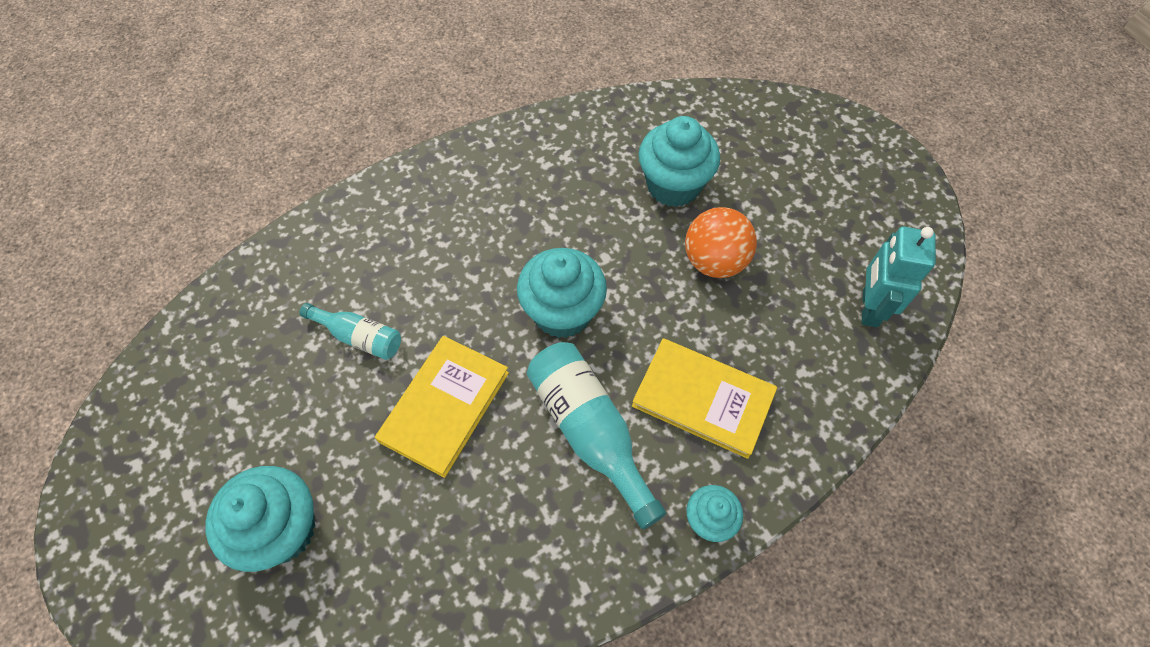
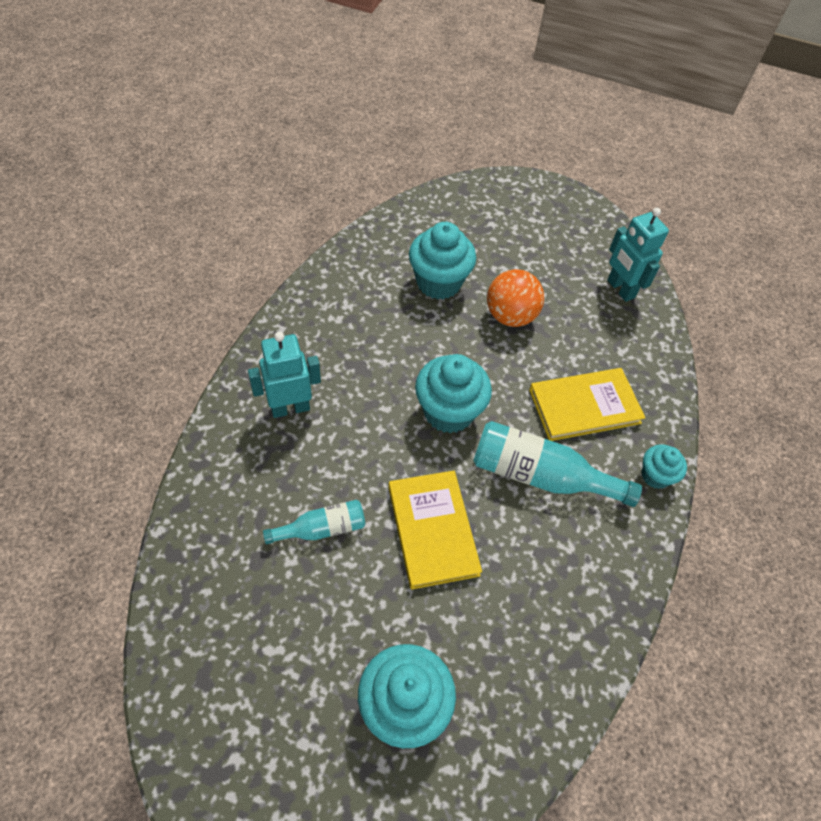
camera: 45 degrees left, 5 degrees down
none -> turquoise robot [248,332,321,418]

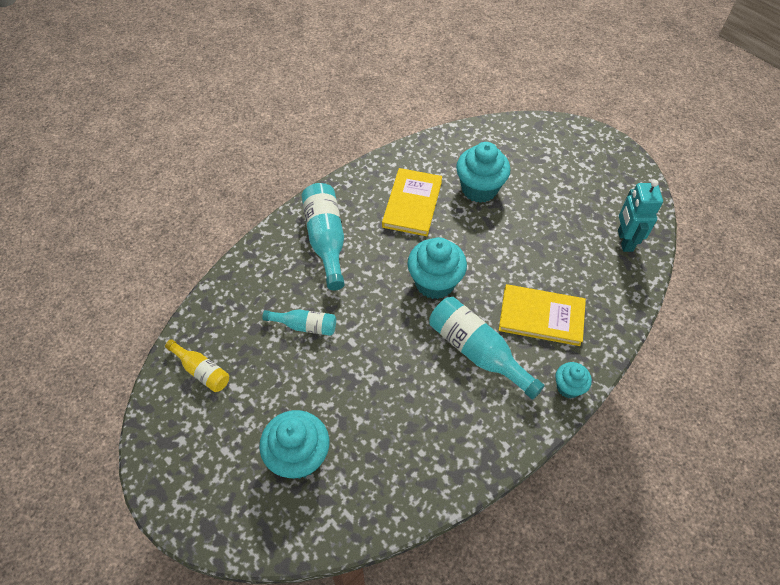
camera: 30 degrees right, 0 degrees up
turquoise robot [248,332,321,418] -> turquoise bottle [301,183,345,291]
yellow book [388,471,482,590] -> yellow book moved to [382,168,442,236]
orange ball [487,269,544,327] -> none
none -> yellow bottle [165,339,229,392]

